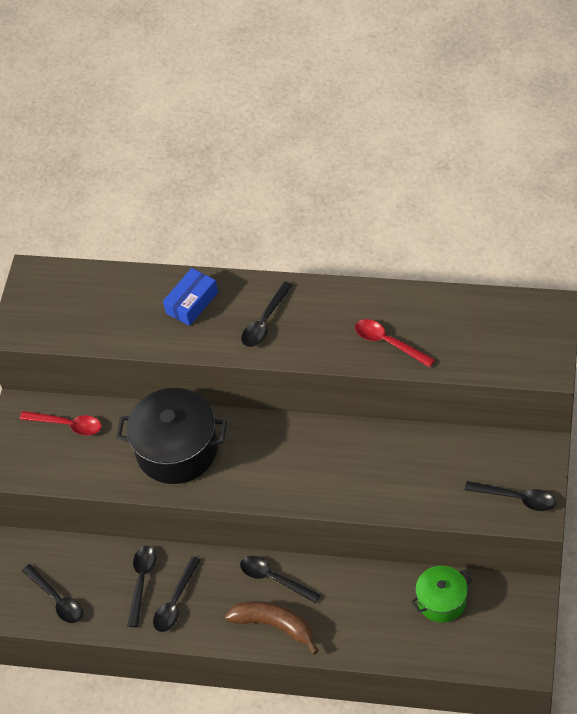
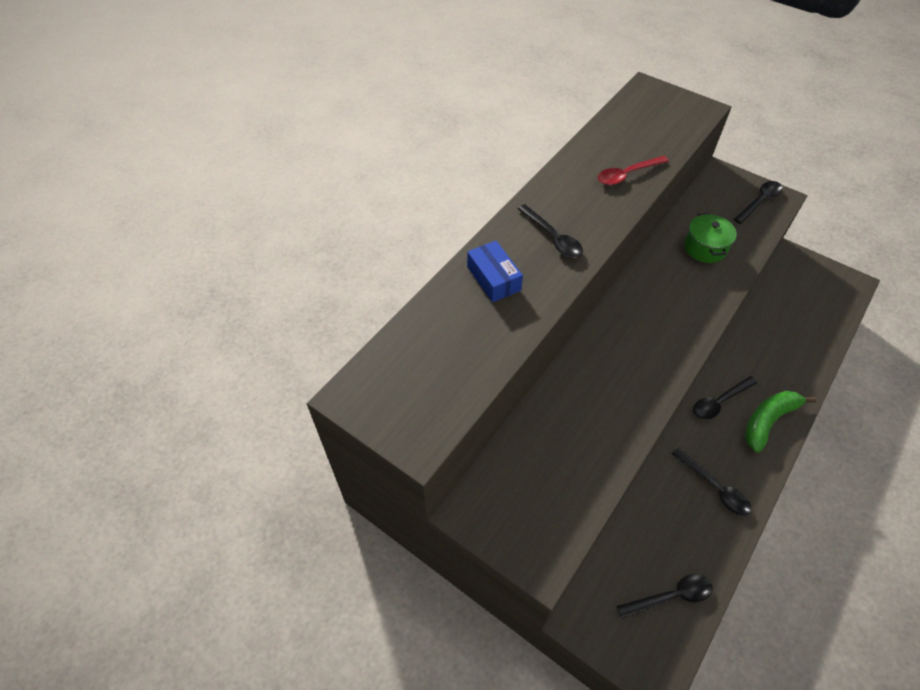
camera: 70 degrees left, 0 degrees up
red spoon [20,411,101,436] -> none
black pot [116,388,227,484] -> none
black spoon [127,546,157,627] -> none
brown banana [225,601,319,655] -> green banana [745,391,816,452]
green pot [411,566,472,623] -> green pot moved to [684,213,737,263]

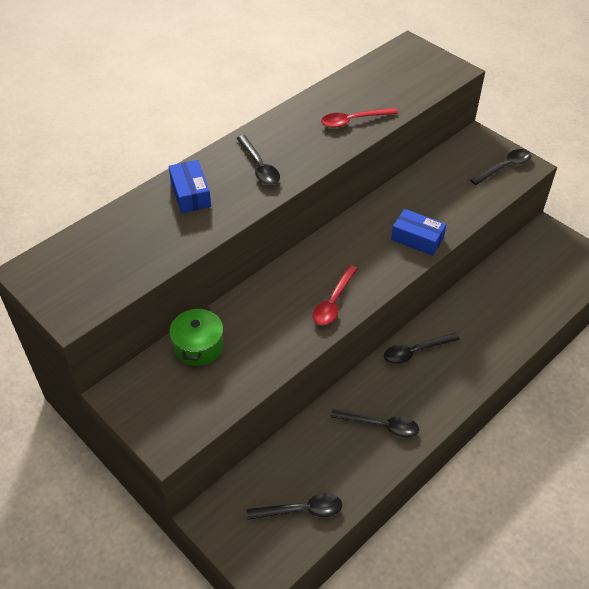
camera: 10 degrees right, 5 degrees down
black spoon [672,448,751,516] -> black spoon turned 45 degrees counterclockwise [330,409,419,438]
green pot [684,213,737,263] -> green pot moved to [169,306,224,366]
green banana [745,391,816,452] -> none
none -> red spoon [312,265,358,325]
none -> blue box [391,209,447,256]

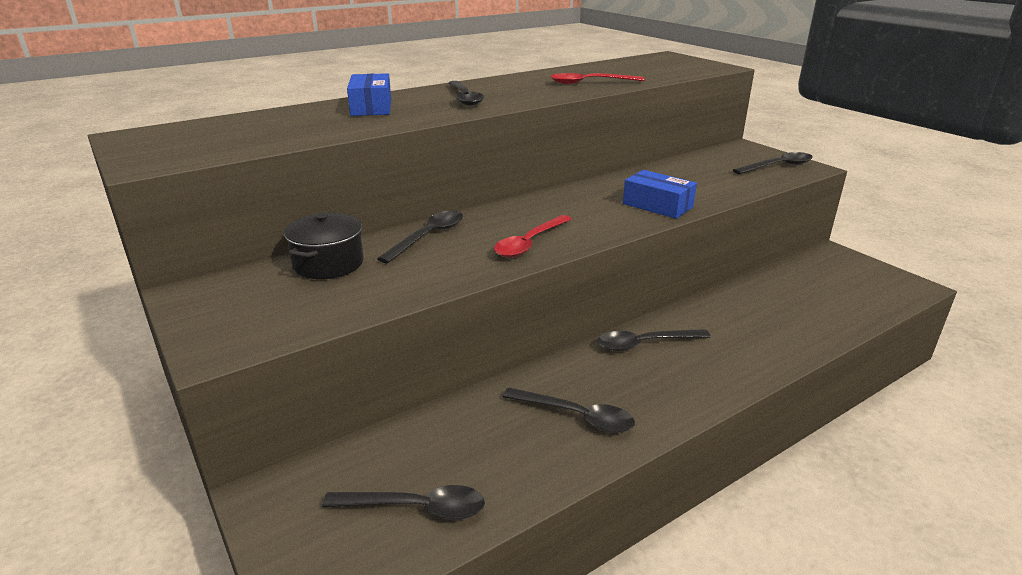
camera: 10 degrees right, 20 degrees down
green pot [169,306,224,366] -> black pot [284,212,364,279]
none -> black spoon [377,210,463,263]

